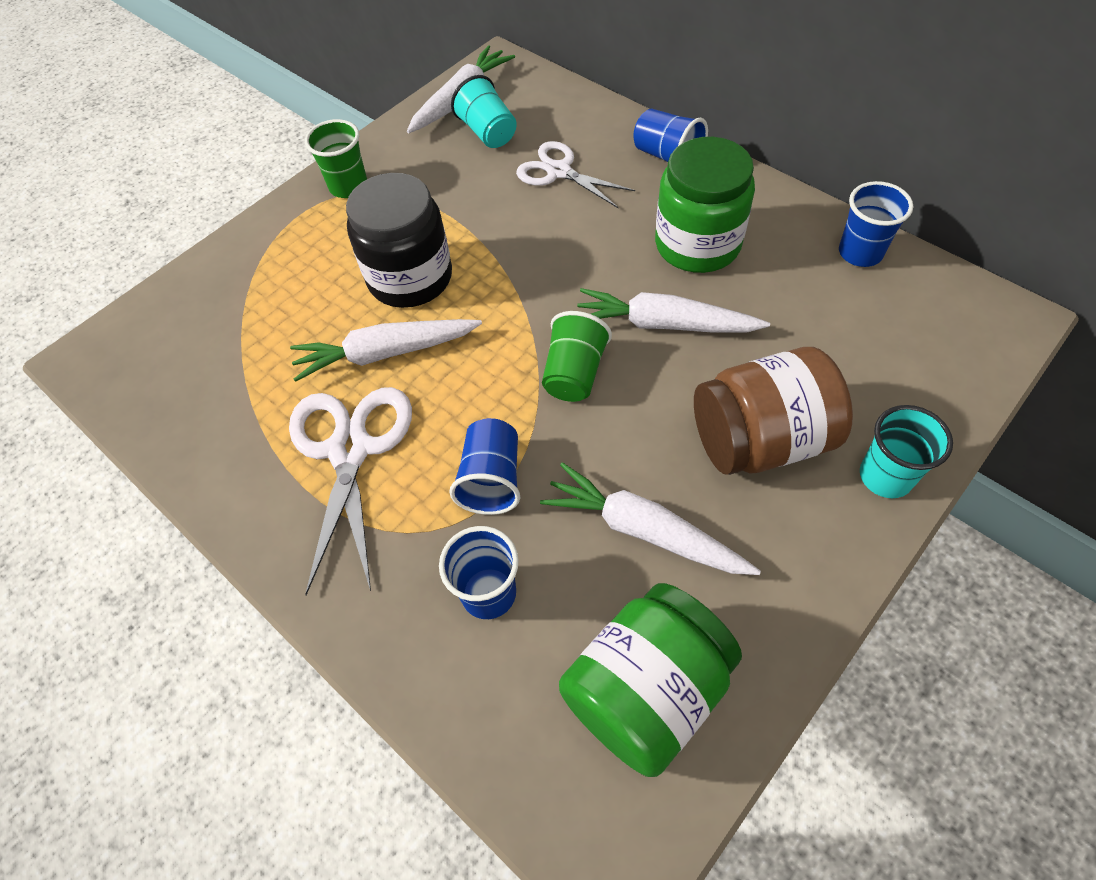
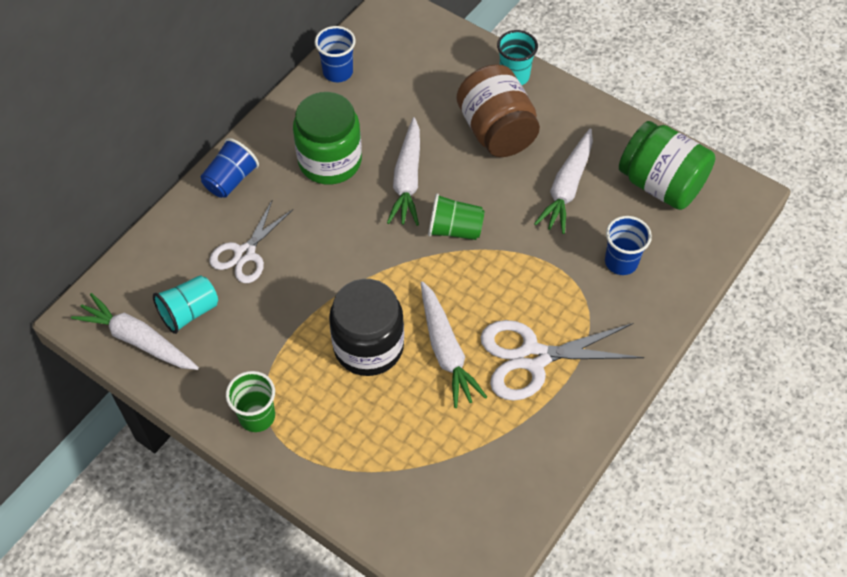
camera: 100 degrees left, 0 degrees up
blue cup [449,418,520,515] -> none

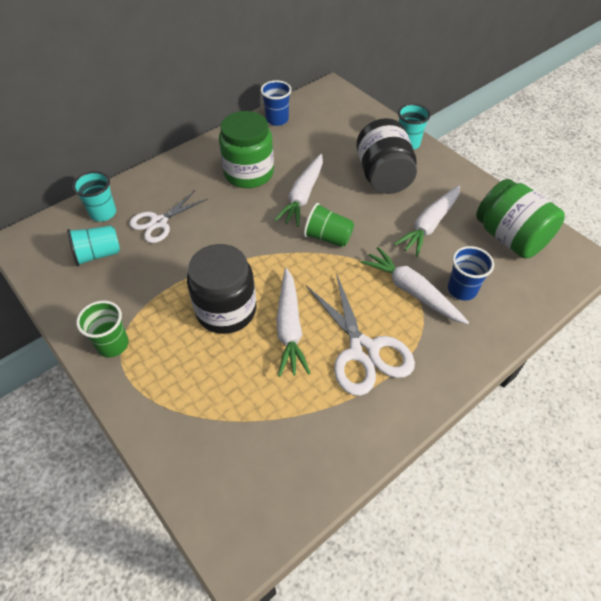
camera: 15 degrees right, 5 degrees down
white carrot [71,293,199,370] -> white carrot moved to [361,247,469,324]
blue cup [201,138,259,198] -> none
brown jar [457,65,540,157] -> black jar [356,118,417,194]
white scissors [480,320,644,401] -> white scissors turned 120 degrees counterclockwise [306,273,415,396]
none -> turquoise cup [72,171,116,222]

